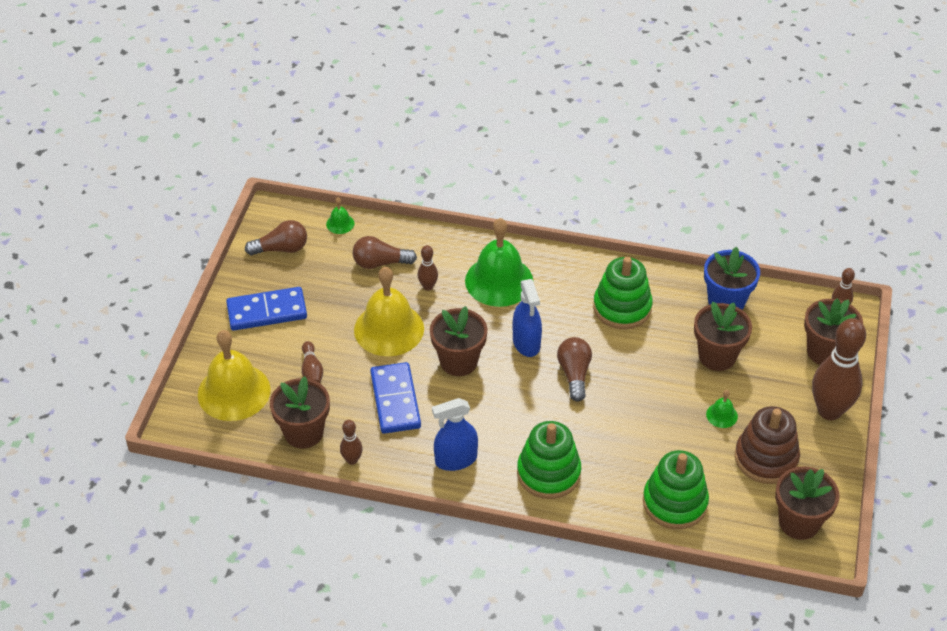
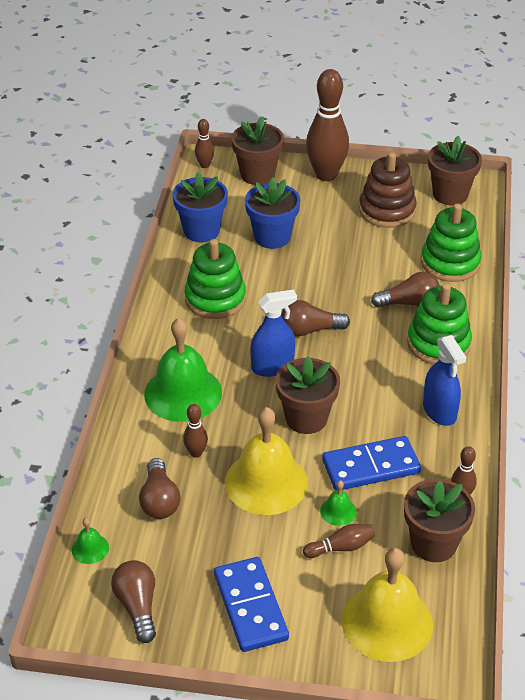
camera: 95 degrees left, 5 degrees down
brown flower pot [694,302,752,371] -> blue flower pot [245,178,301,249]
green bell [706,390,738,428] -> green bell moved to [320,480,357,526]
none -> brown light bulb [371,272,440,308]

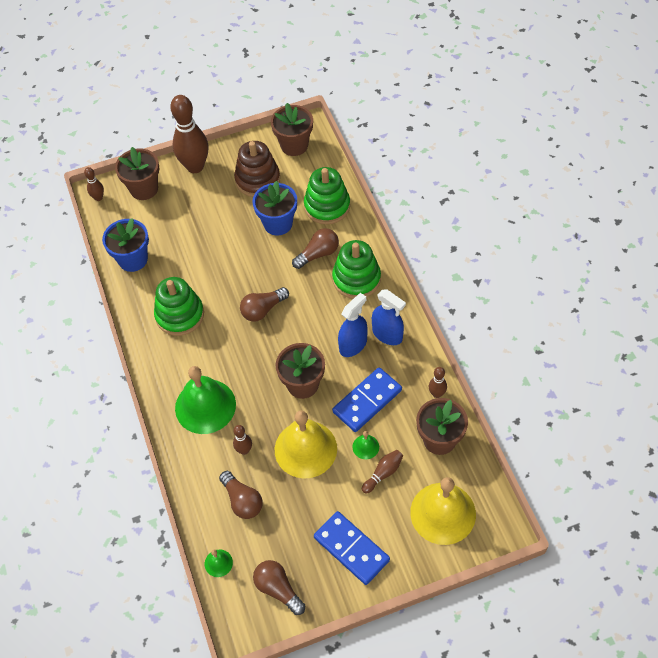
camera: 25 degrees left, 15 degrees up
blue flower pot [245,178,301,249] -> blue flower pot moved to [253,181,297,236]
blue spray bottle [250,289,297,377] -> blue spray bottle moved to [338,293,368,357]

